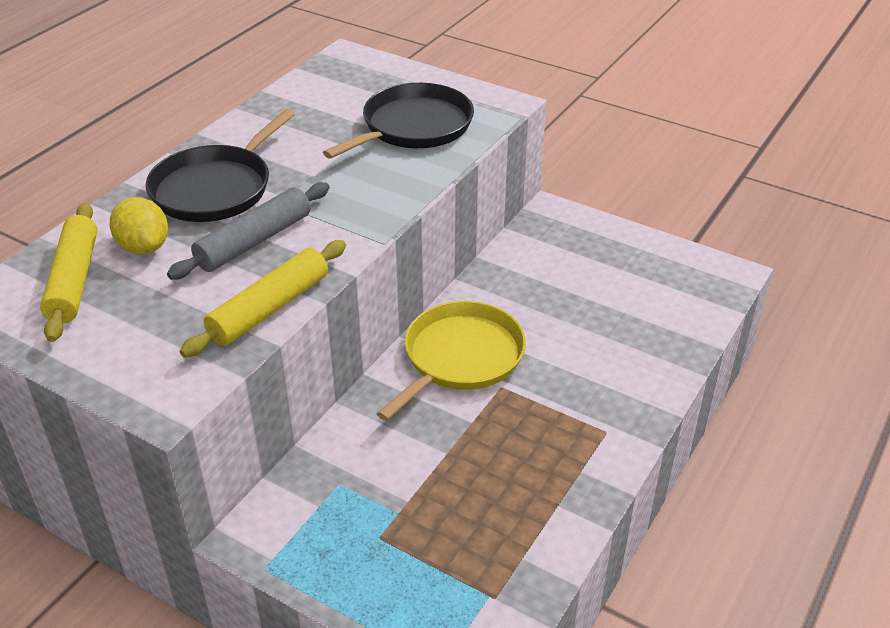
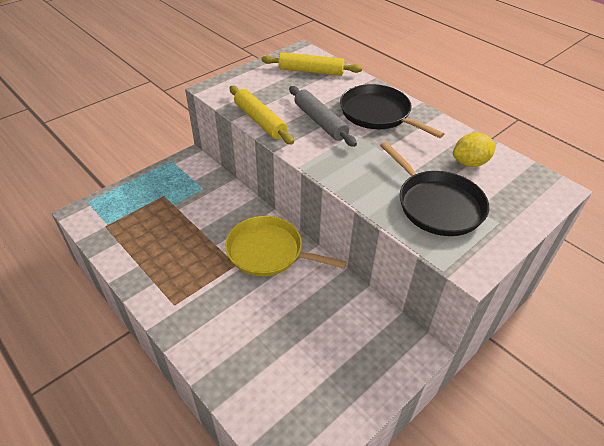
camera: 105 degrees right, 5 degrees up
yellow lemon [110,197,168,254] -> yellow lemon moved to [453,132,496,167]
yellow pan [377,301,526,421] -> yellow pan turned 150 degrees clockwise [225,216,347,276]

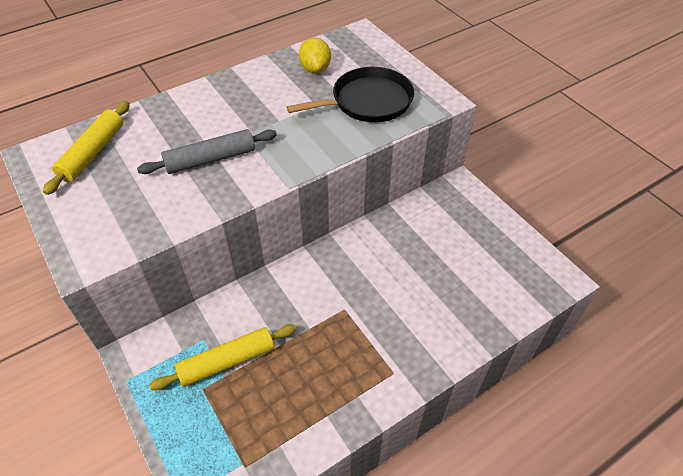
camera: 80 degrees left, 5 degrees up
yellow pan [225,216,347,276] -> none
yellow rolling pin [229,86,294,145] -> yellow rolling pin moved to [150,324,297,390]
black pan [340,84,444,138] -> none

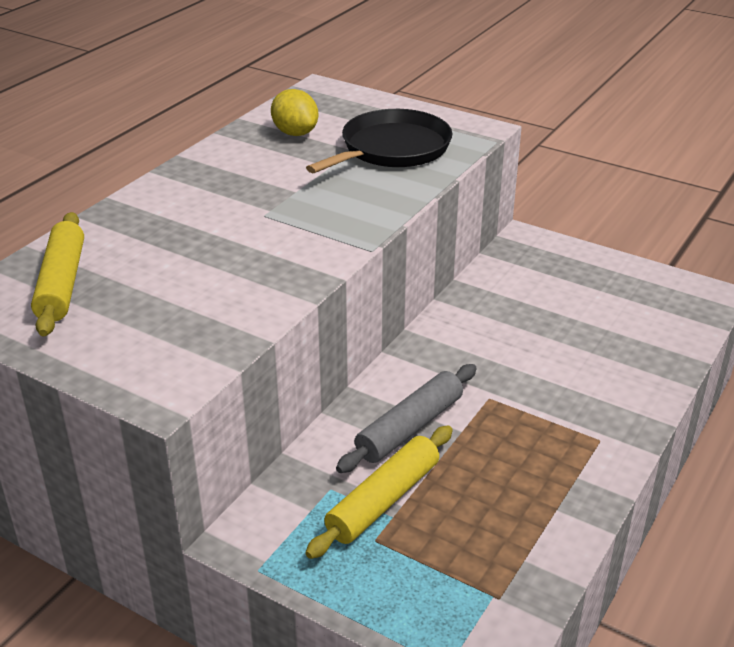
camera: 25 degrees left, 15 degrees down
grey rolling pin [137,129,277,174] -> grey rolling pin moved to [336,364,477,473]

